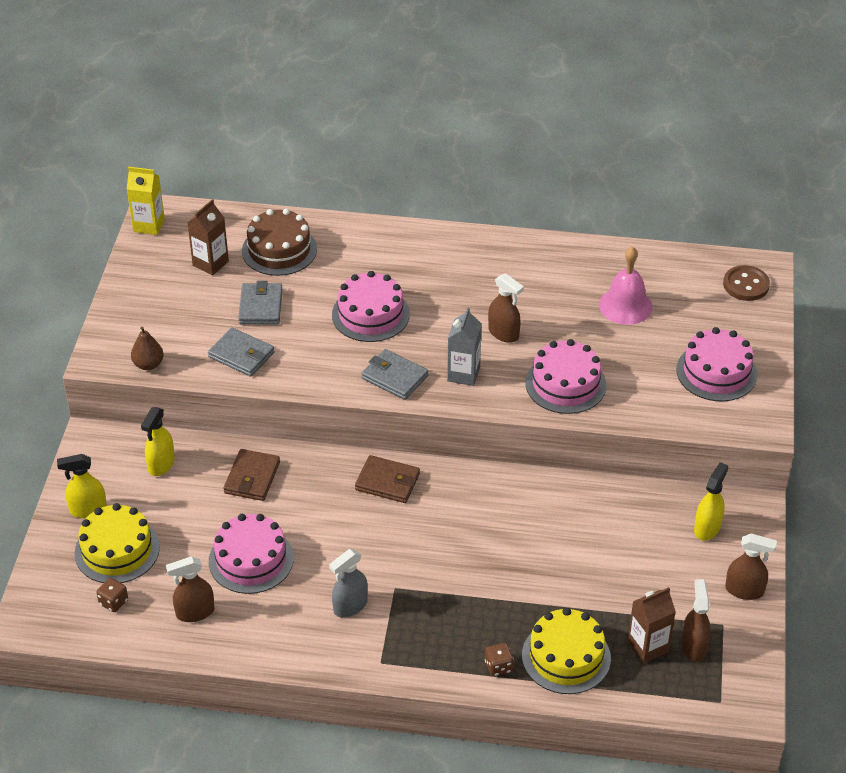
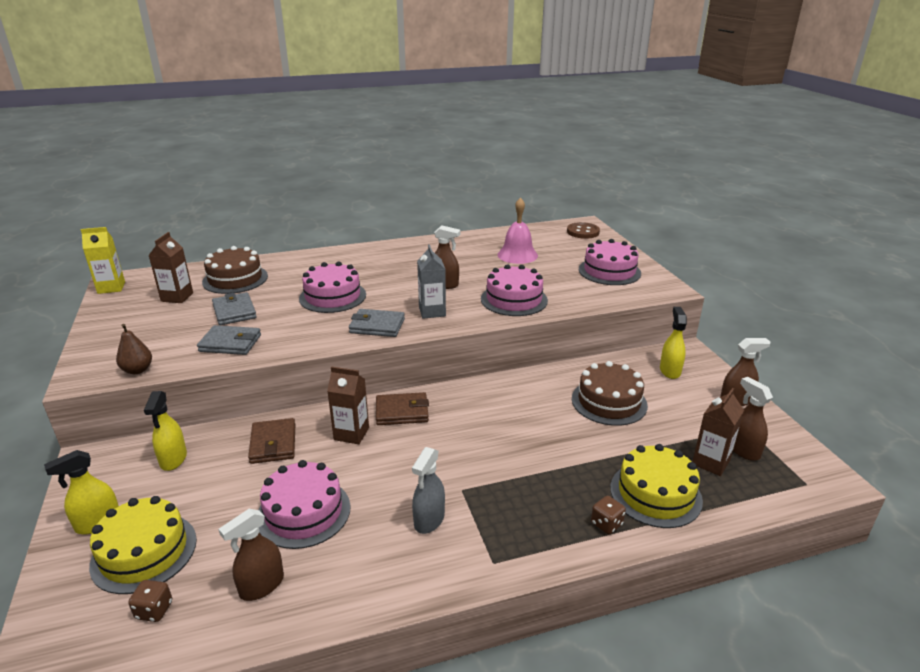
camera: 25 degrees left, 15 degrees down
none -> brown carton [327,366,369,444]
none -> brown cake [572,361,648,426]

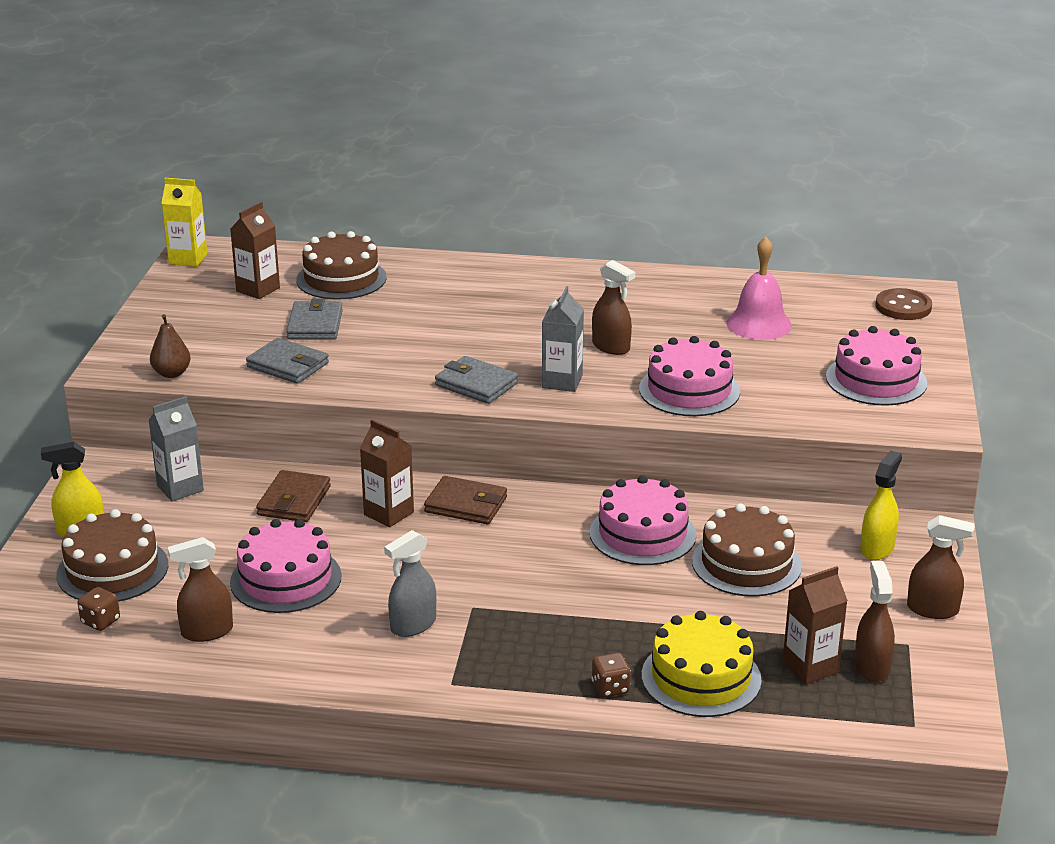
camera: 25 degrees right, 0 degrees up
yellow cake [89,496,197,594] -> brown cake [56,509,168,602]
yellow spray bottle [144,391,187,471] -> grey carton [148,396,204,502]
pink cake [299,262,366,313] -> pink cake moved to [590,475,696,565]

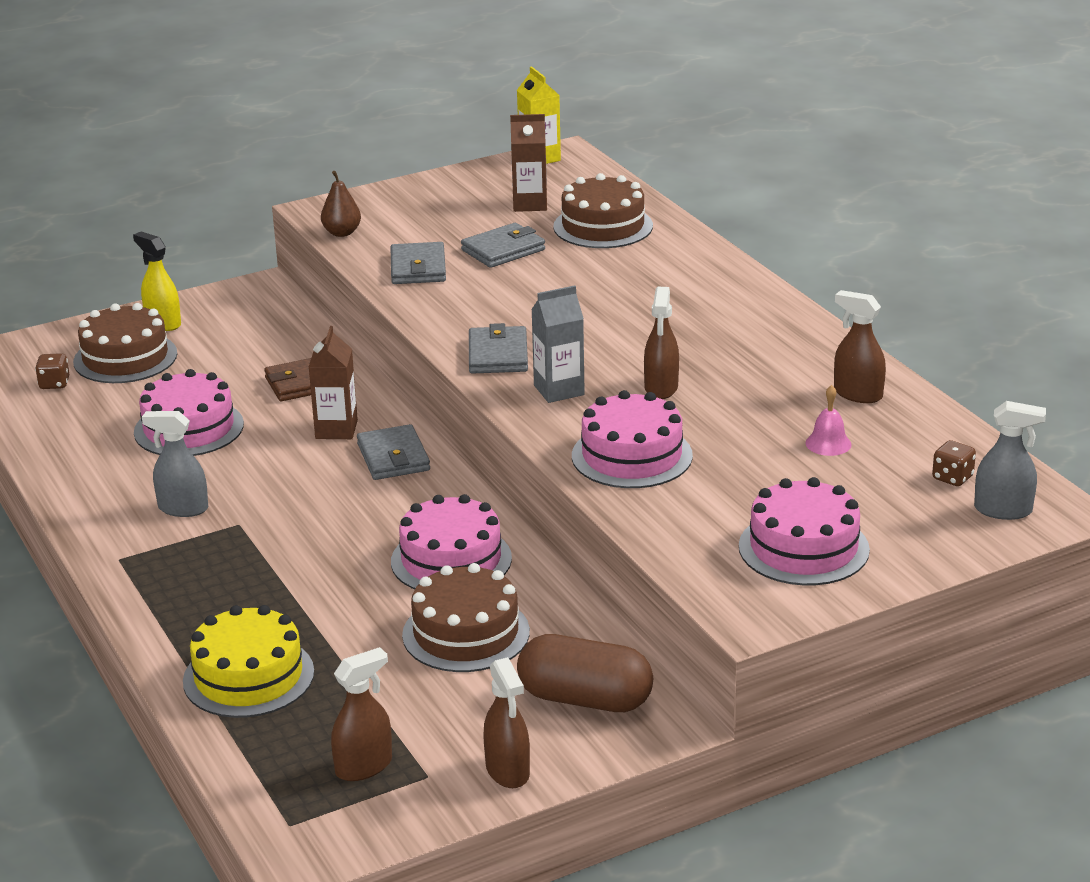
camera: 55 degrees right, 0 degrees up
grey carton [148,396,204,502] -> none
brown spray bottle [168,537,233,642] -> brown spray bottle moved to [834,290,886,403]
brown wallet [424,476,507,524] -> grey wallet [357,424,430,480]
brown dice [592,653,631,697] -> brown dice moved to [932,440,976,486]
pink bell [726,237,792,340] -> pink bell [805,385,851,456], size x0.55
brown carton [783,566,848,684] -> none
yellow spray bottle [860,451,902,560] -> brown capsule [517,634,653,712]
brown button [875,288,932,320] -> grey spray bottle [974,401,1046,520]

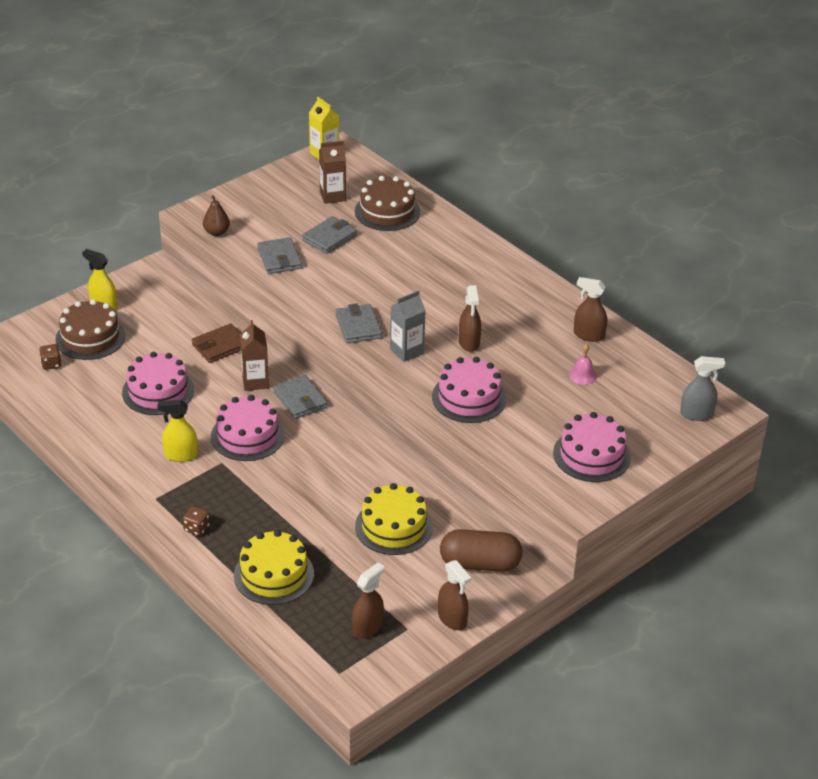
camera: 15 degrees left, 10 degrees up
grey spray bottle [142,411,208,517] -> yellow spray bottle [157,400,198,462]
pink cake [391,494,512,589] -> pink cake moved to [211,395,285,461]
brown cake [402,563,530,672] -> yellow cake [355,483,433,555]
brown dice [932,440,976,486] -> brown dice moved to [183,506,210,536]

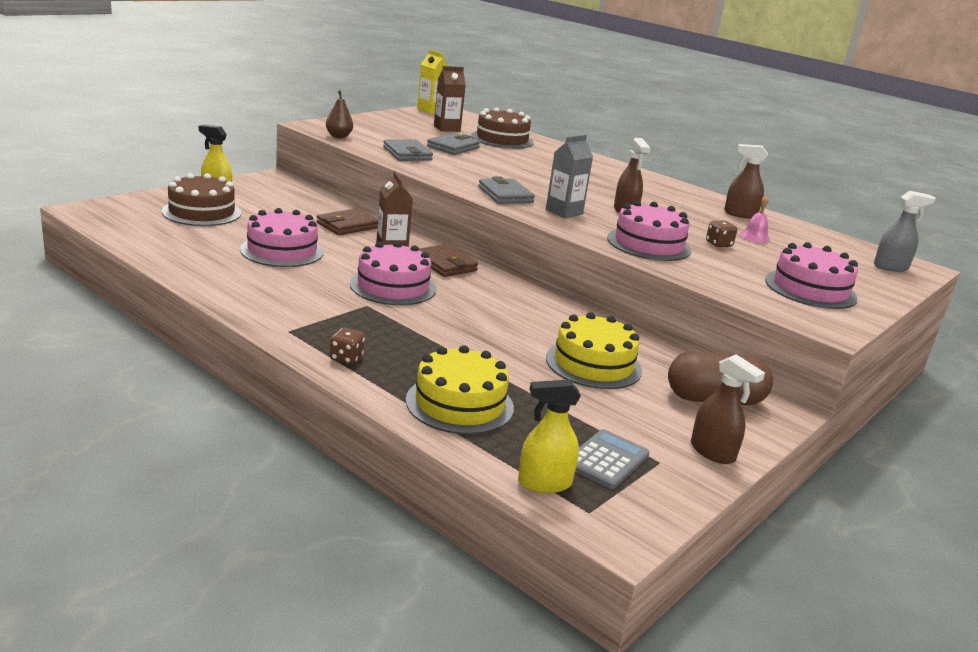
camera: 10 degrees left, 15 degrees down
brown dice [39,344,62,370] -> brown dice moved to [706,220,737,247]
yellow spray bottle [157,400,198,462] -> yellow spray bottle moved to [518,379,581,493]
grey wallet [273,375,328,419] -> brown wallet [419,244,478,277]
brown spray bottle [352,562,384,639] -> grey calculator [575,429,650,489]

